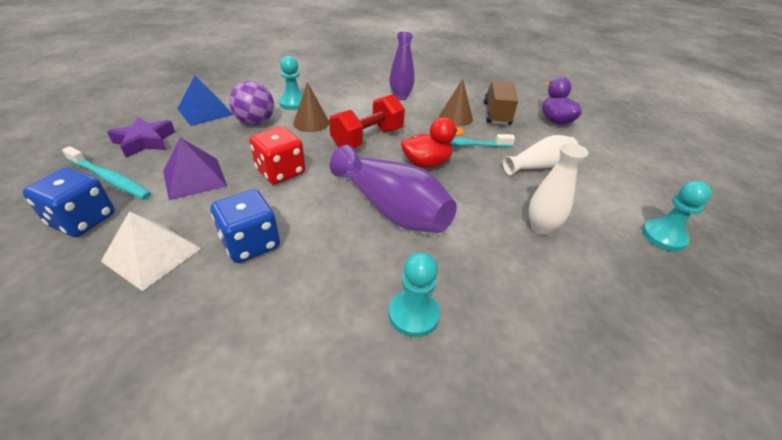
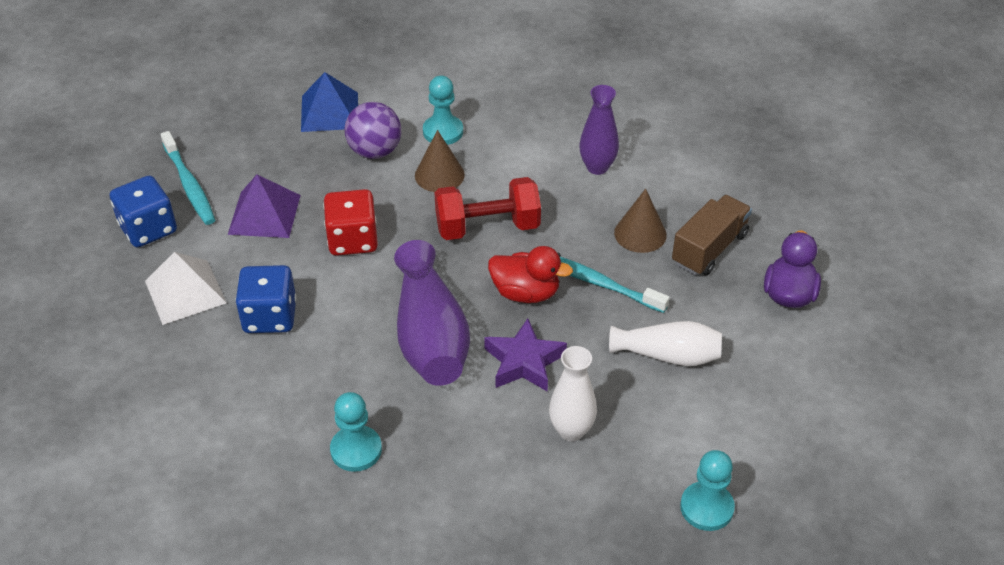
camera: 35 degrees right, 5 degrees up
purple star [107,117,175,158] -> purple star moved to [484,318,567,391]

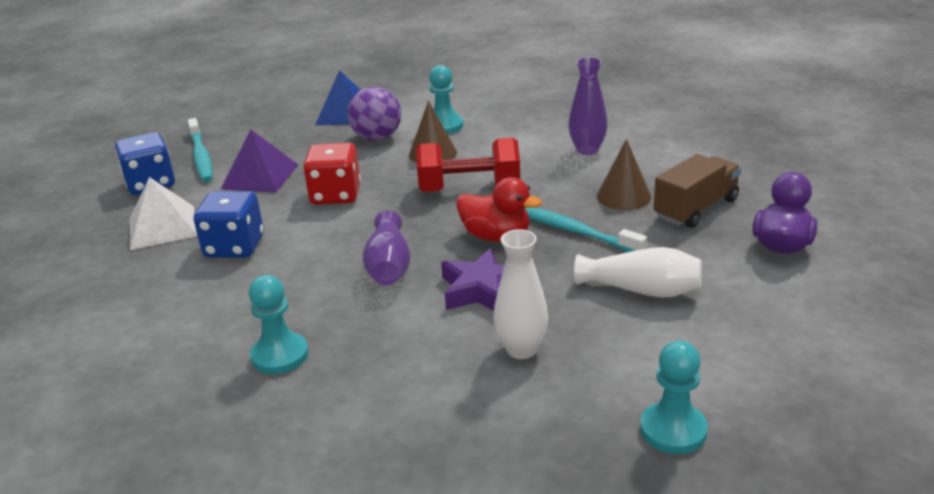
camera: 10 degrees right, 15 degrees down
purple vase [394,240,470,386] -> purple vase [362,210,411,285], size x0.63

